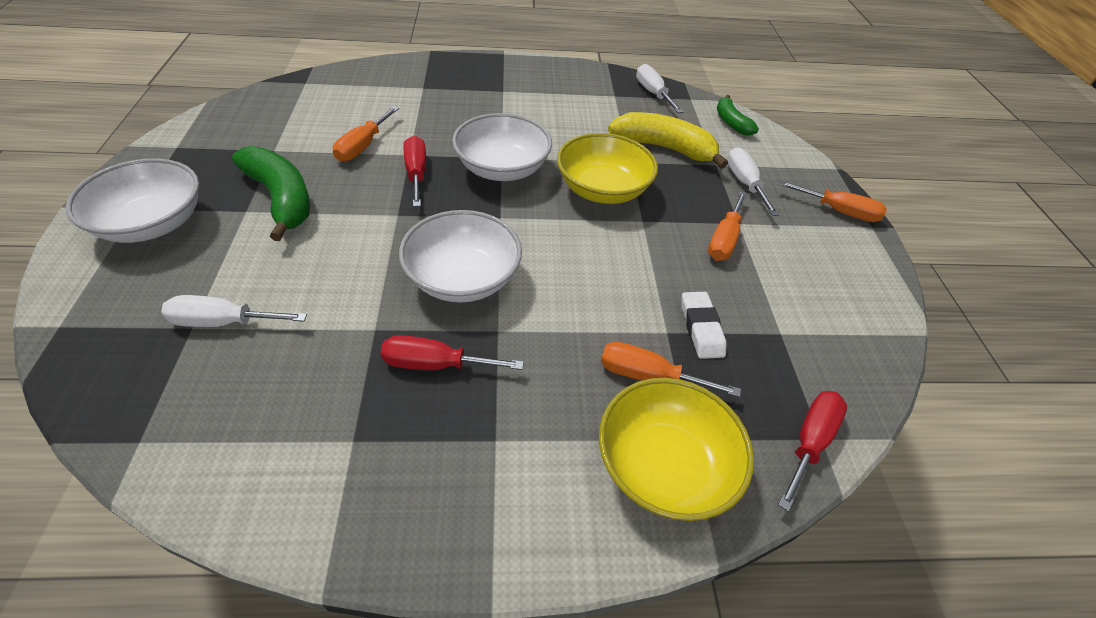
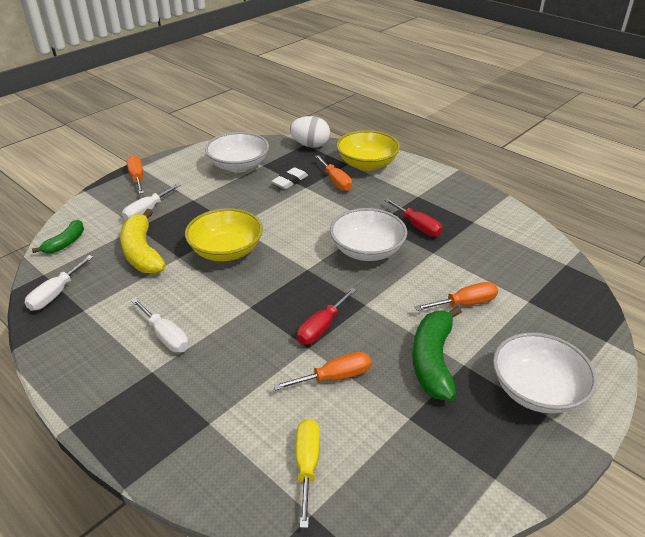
camera: 130 degrees left, 10 degrees down
white screwdriver [161,295,307,327] -> white screwdriver moved to [131,298,189,352]
white bowl [452,113,552,181] -> white bowl moved to [205,132,269,173]
orange screwdriver [708,191,747,261] -> orange screwdriver moved to [414,282,498,311]
red screwdriver [778,391,847,512] -> white egg [290,116,330,148]
none -> yellow screwdriver [296,419,320,528]

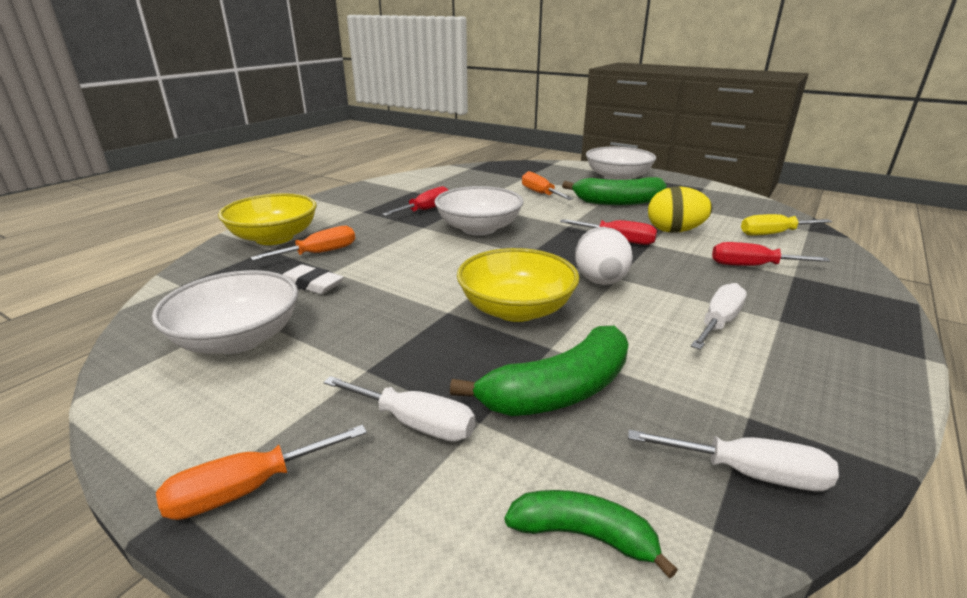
camera: 100 degrees left, 10 degrees down
yellow banana [120,209,166,274] -> green banana [450,326,629,416]
orange screwdriver [273,352,371,391] -> yellow egg [648,186,712,233]
white egg [290,116,330,148] -> white egg moved to [575,227,633,285]
none -> red screwdriver [712,242,830,266]

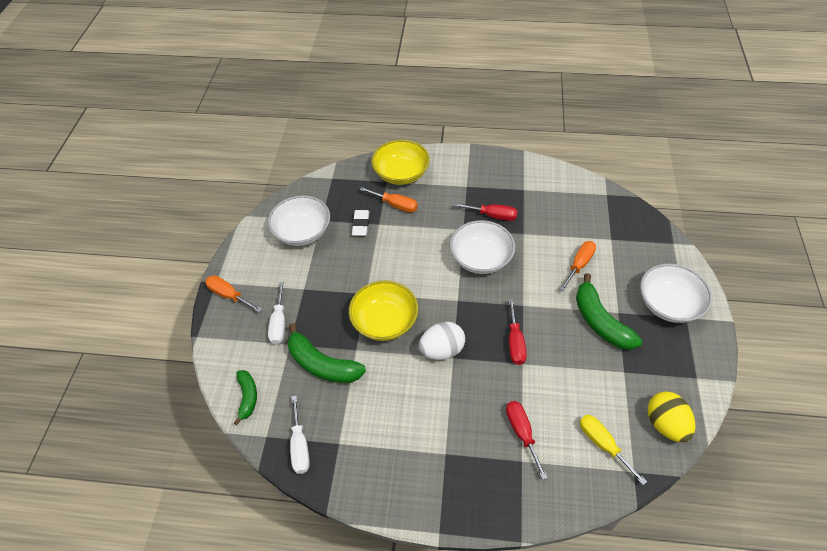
camera: 65 degrees right, 25 degrees up
yellow egg [648,186,712,233] -> yellow egg moved to [648,391,696,442]
white screwdriver [691,283,747,350] -> none

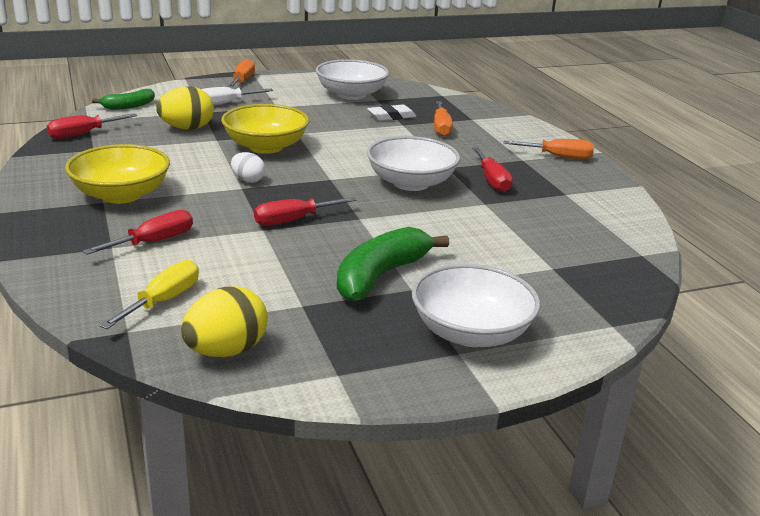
camera: 60 degrees right, 25 degrees down
green banana [288,323,366,383] -> yellow egg [156,86,214,130]
white screwdriver [290,396,310,474] -> red screwdriver [47,114,137,139]
yellow bowl [371,140,430,185] -> yellow bowl moved to [65,144,170,204]
white egg [419,322,465,360] -> white egg [231,152,265,183], size x0.60
orange screwdriver [559,241,596,292] -> orange screwdriver moved to [504,139,594,159]

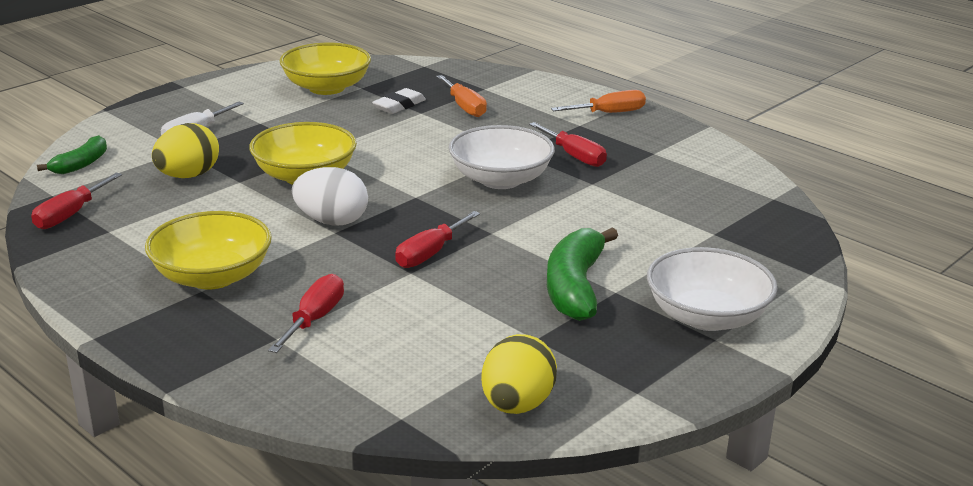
camera: 25 degrees left, 0 degrees up
yellow screwdriver [100,260,199,329] -> none
orange screwdriver [227,59,255,88] -> none
white egg [231,152,265,183] -> white egg [292,167,368,226], size x1.66
white bowl [316,59,389,100] -> yellow bowl [280,43,371,95]

